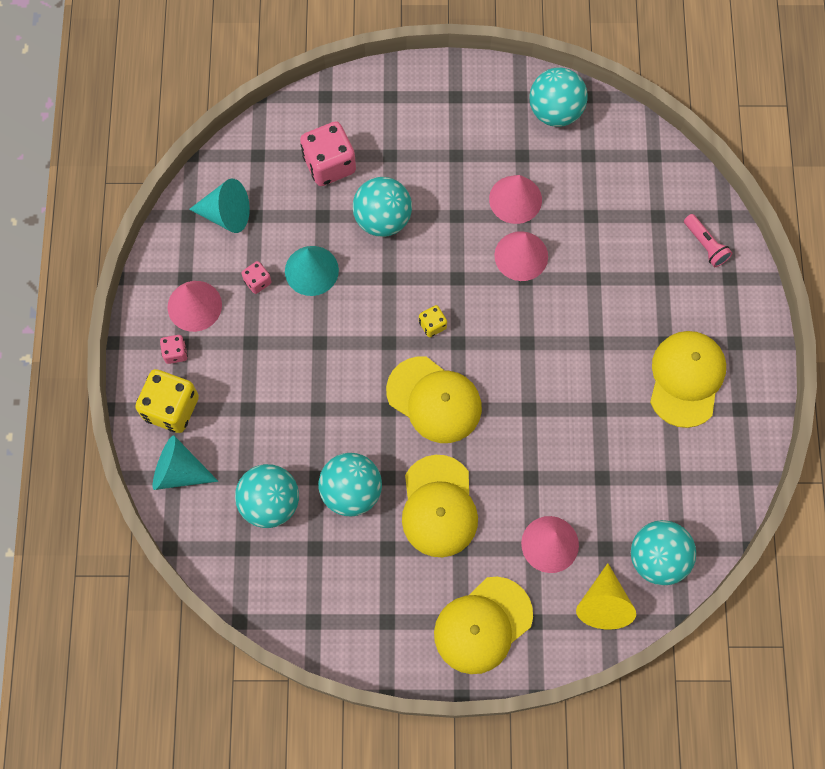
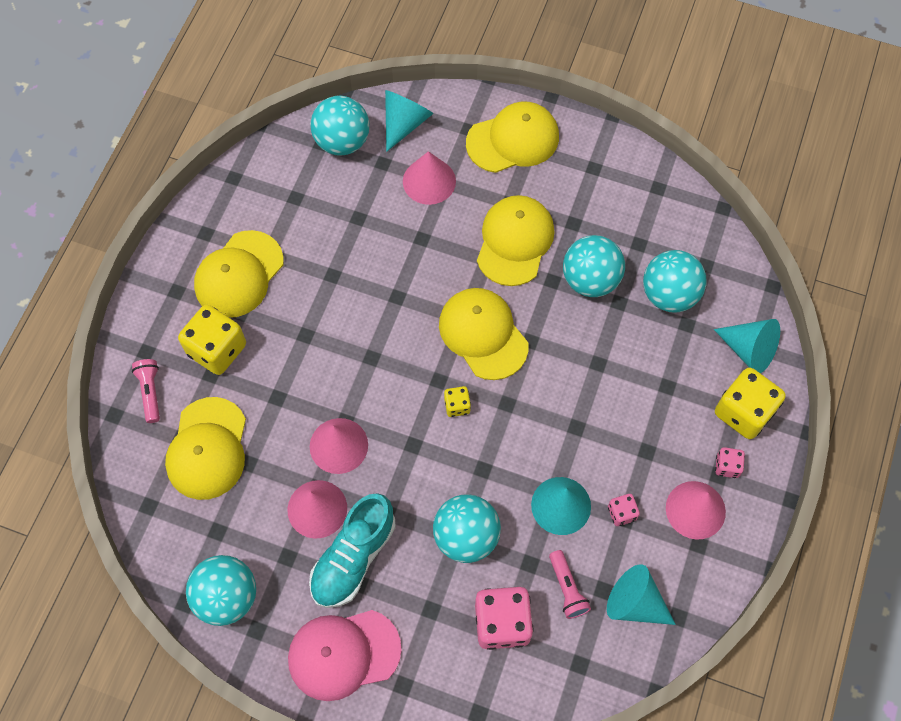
camera: 160 degrees left, 5 degrees down
yellow cone [576,563,636,630] -> turquoise cone [385,90,433,152]
none -> yellow cap [165,397,246,500]
none -> yellow dice [178,305,246,375]
none -> pink cap [288,610,402,701]
none -> turquoise shoe [309,493,396,608]
none -> pink flashlight [549,550,591,619]

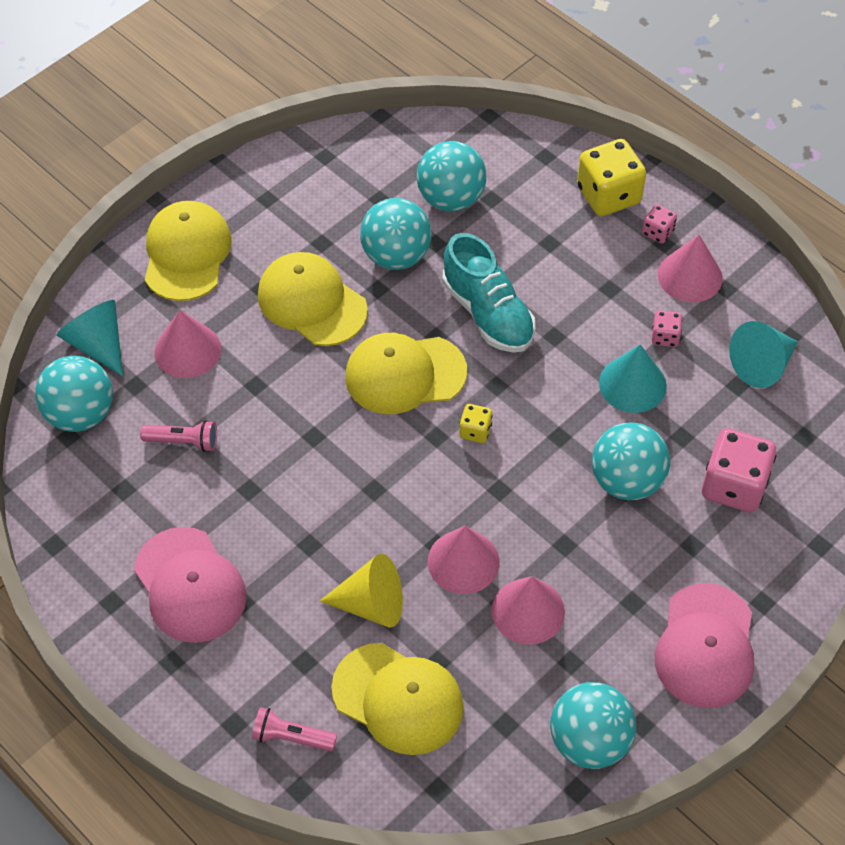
camera: 65 degrees left, 10 degrees down
yellow dice [178,305,246,375] -> none
yellow cap [194,230,284,318] -> pink cap [134,527,247,643]
turquoise shoe [309,493,396,608] -> turquoise shoe moved to [442,233,535,353]
pink flashlight [549,550,591,619] -> pink flashlight moved to [140,420,217,452]
turquoise cone [714,319,780,373] -> none
none -> yellow cone [320,554,403,628]

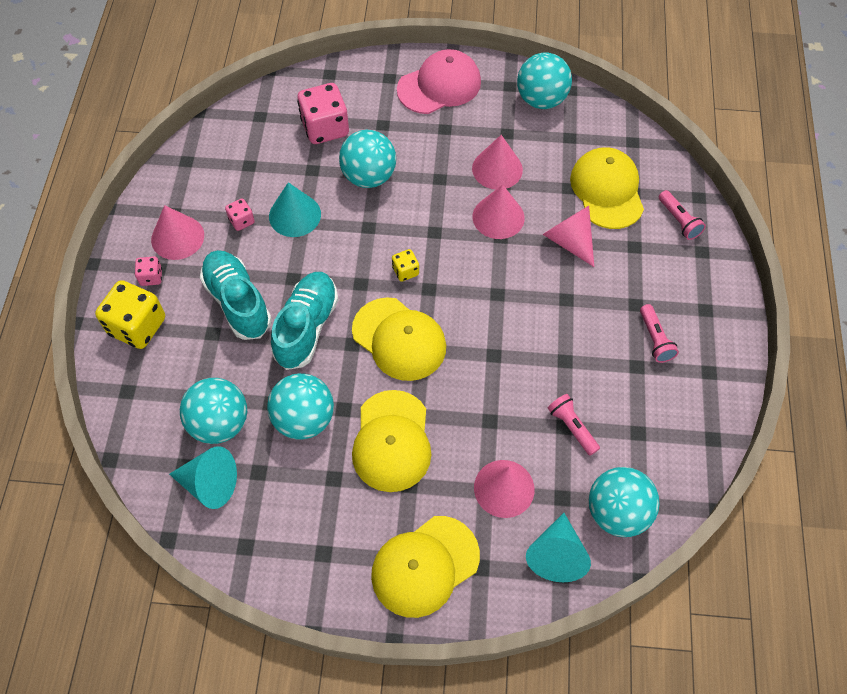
camera: 130 degrees left, 5 degrees up
pink cap [134,527,247,643] -> pink flashlight [640,304,679,363]
yellow cone [320,554,403,628] -> pink cone [542,206,594,267]
turquoise cone [729,321,798,388] -> turquoise cone moved to [169,446,237,509]
none -> turquoise shoe [200,250,272,340]

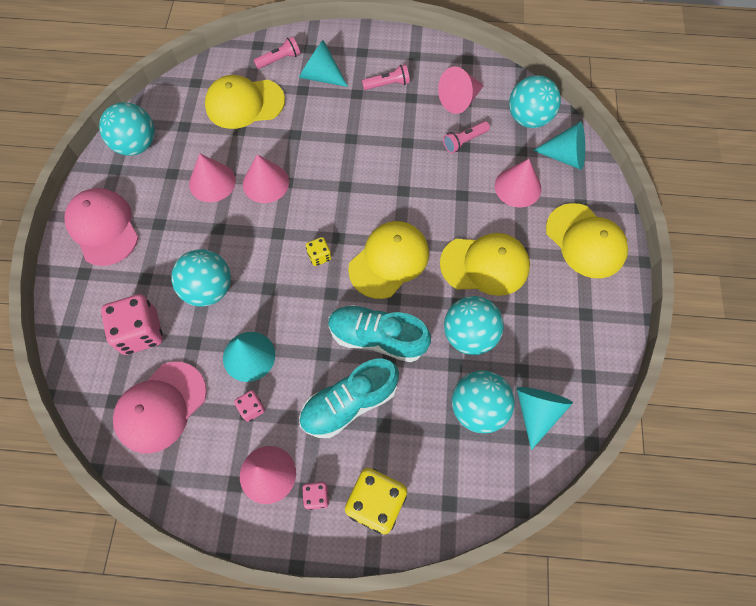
camera: 90 degrees left, 5 degrees up
pink cone [542,206,594,267] -> pink cone moved to [438,66,484,114]
none -> pink cap [113,362,207,453]
none -> turquoise cone [299,40,348,87]

